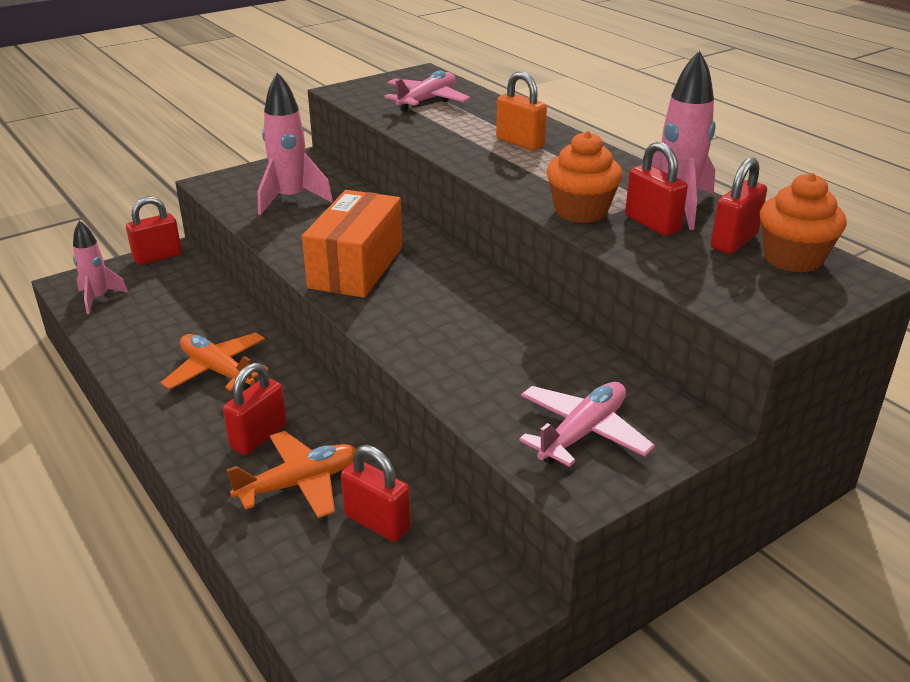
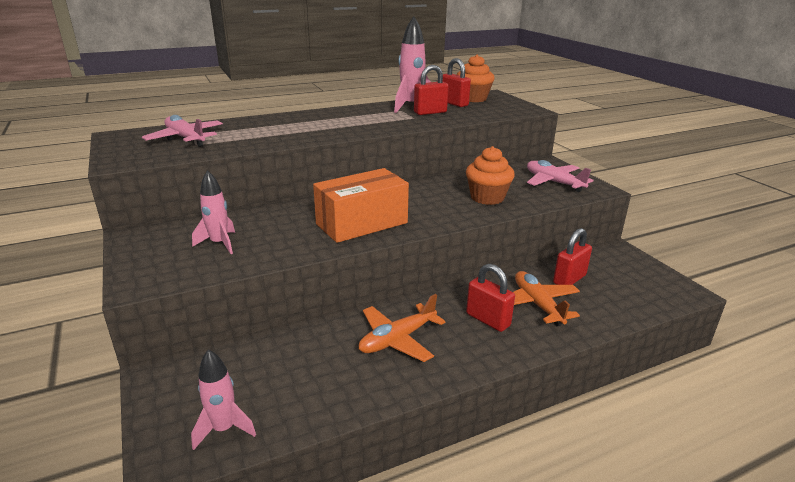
camera: 80 degrees left, 5 degrees down
red padlock [126,196,182,265] -> none
pink rocket [258,72,333,215] -> pink rocket [192,170,235,254], size x0.65
orange box [302,190,402,298] -> orange box turned 60 degrees counterclockwise [313,168,409,243]
orange padlock [496,71,547,151] -> none
orange cupcake [546,131,623,223] -> orange cupcake moved to [466,146,515,205]

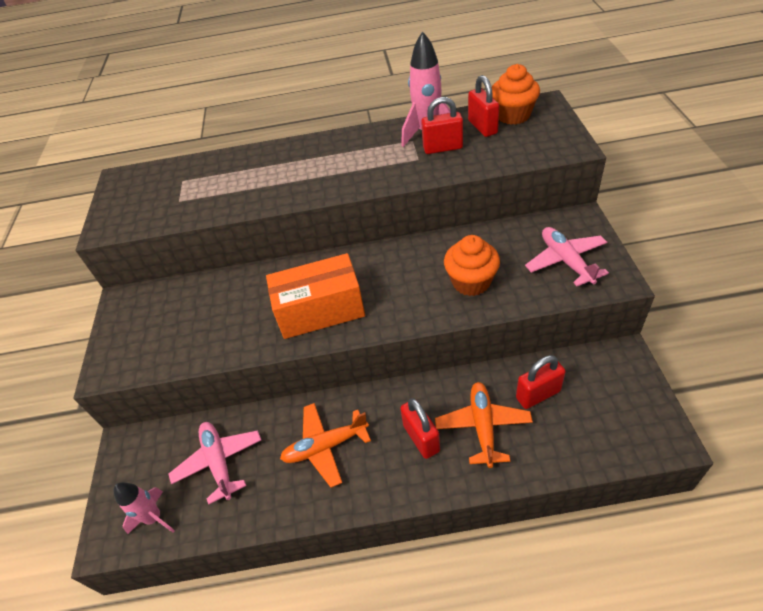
camera: 25 degrees right, 20 degrees up
pink plane [142,115,223,147] -> pink plane moved to [168,422,261,505]
pink rocket [192,170,235,254] -> none

